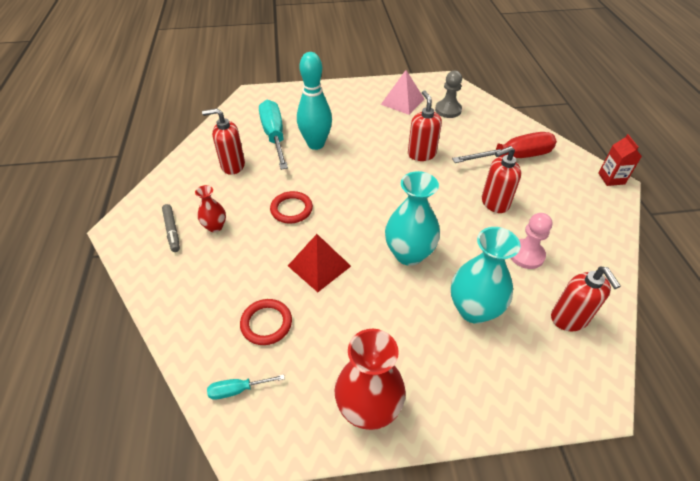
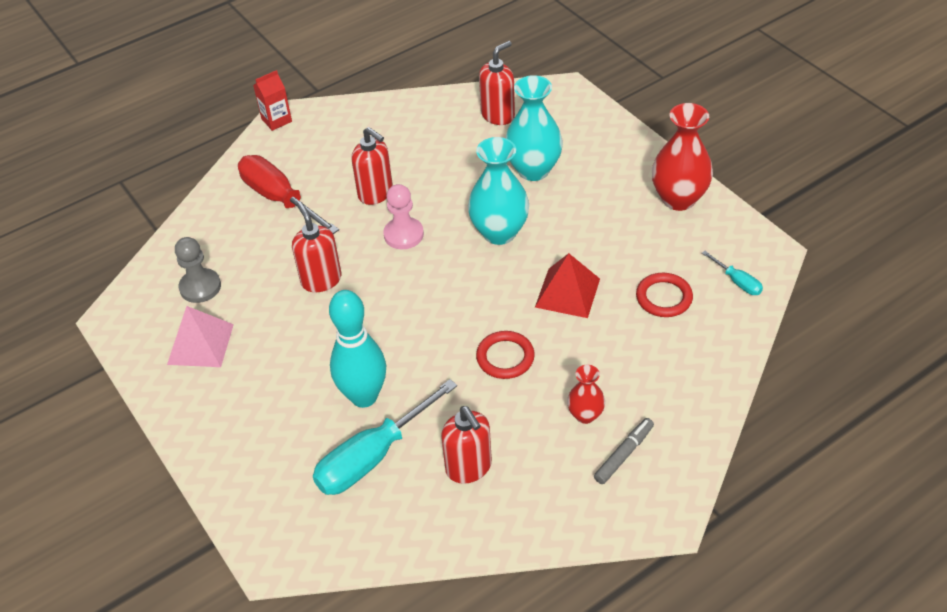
camera: 115 degrees left, 0 degrees up
red soap dispenser [408,90,442,161] -> red soap dispenser turned 105 degrees clockwise [292,202,342,292]
pink pawn [511,213,552,269] -> pink pawn moved to [384,184,424,249]

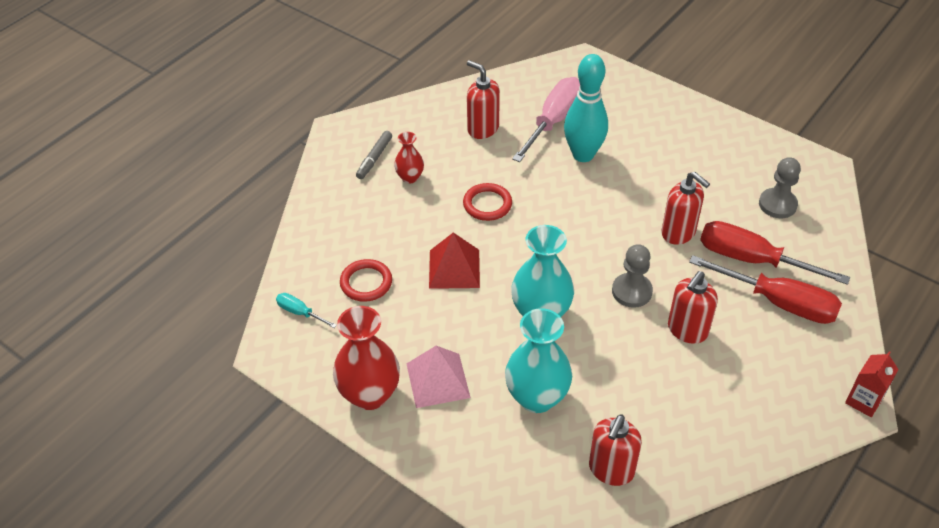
camera: 160 degrees right, 0 degrees up
pink pyramid [167,306,234,367] -> pink pyramid moved to [407,346,471,408]
turquoise screwdriver [313,379,457,495] -> pink screwdriver [512,77,580,162]
red soap dispenser [351,127,393,205] -> red soap dispenser turned 75 degrees counterclockwise [668,271,718,344]
pink pawn [384,184,424,249] -> grey pawn [612,244,653,308]
none -> red screwdriver [700,221,850,285]

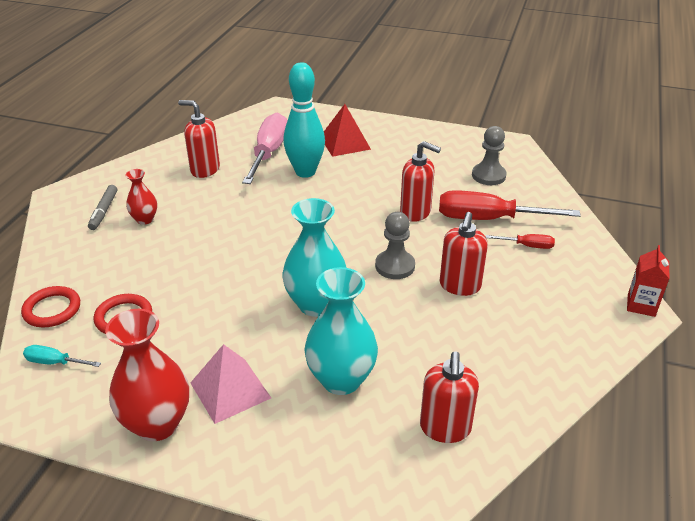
camera: 20 degrees left, 10 degrees down
red pyramid [429,232,480,289] -> red pyramid moved to [324,104,371,157]
red ring [463,183,512,221] -> red ring moved to [21,286,80,327]
red screwdriver [689,255,842,324] -> red screwdriver [486,234,555,249], size x0.47

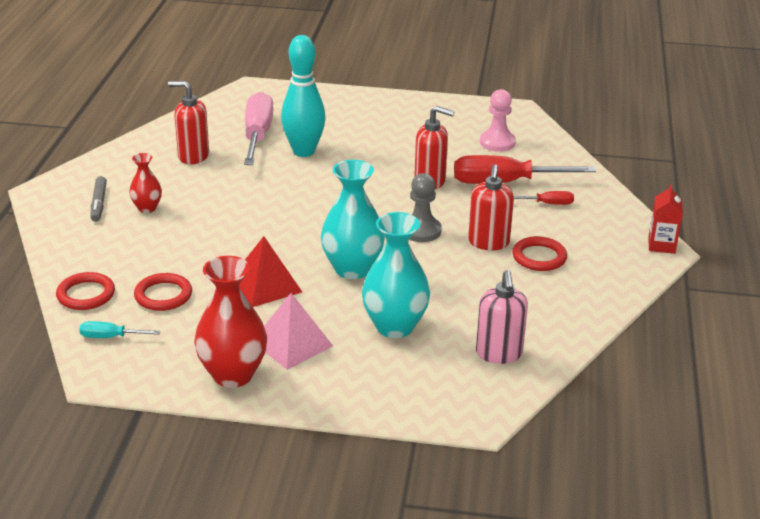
camera: 10 degrees left, 5 degrees down
red pyramid [324,104,371,157] -> red pyramid moved to [239,236,302,307]
red soap dispenser [420,351,479,443] -> pink soap dispenser [476,270,528,364]
grey pawn [472,126,507,185] -> pink pawn [480,89,516,152]
none -> red ring [512,236,567,271]

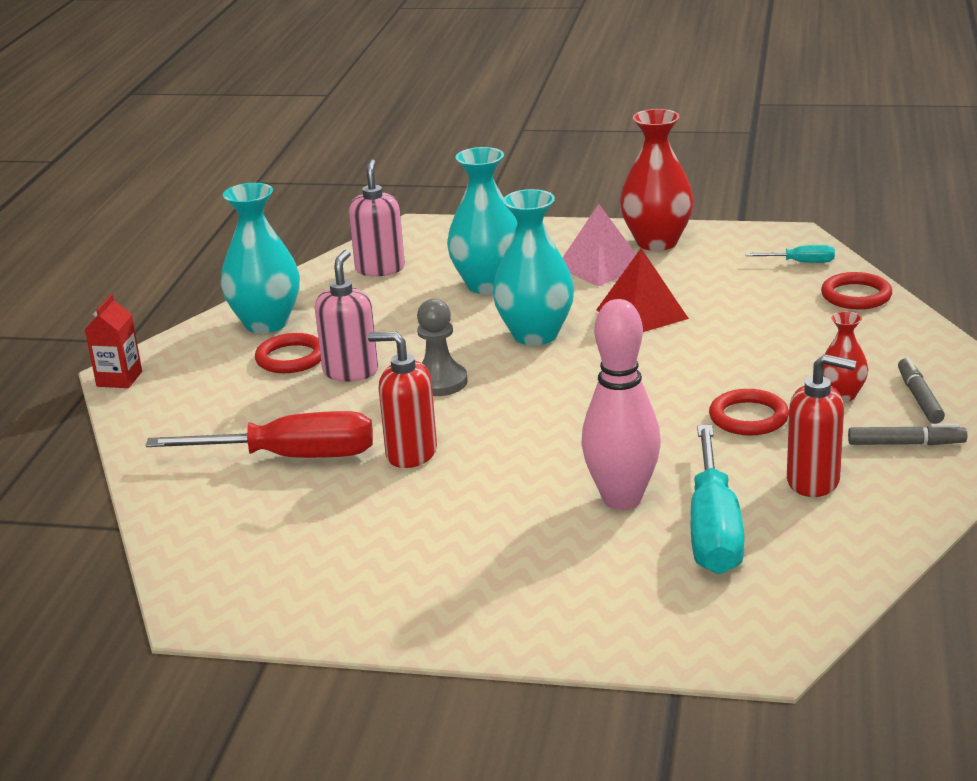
camera: 175 degrees left, 5 degrees down
red ring [134,273,192,311] -> red ring moved to [709,389,789,436]
pink screwdriver [244,92,273,165] -> turquoise screwdriver [691,425,745,574]
turquoise bowling pin [281,35,326,157] -> pink bowling pin [581,299,661,510]
red soap dispenser [468,164,514,250] -> pink soap dispenser [315,250,378,381]
pink pawn [480,89,516,152] -> none
red screwdriver [514,191,574,205] -> none
none -> turquoise vase [221,183,300,333]
none -> grey marker [848,424,967,445]

